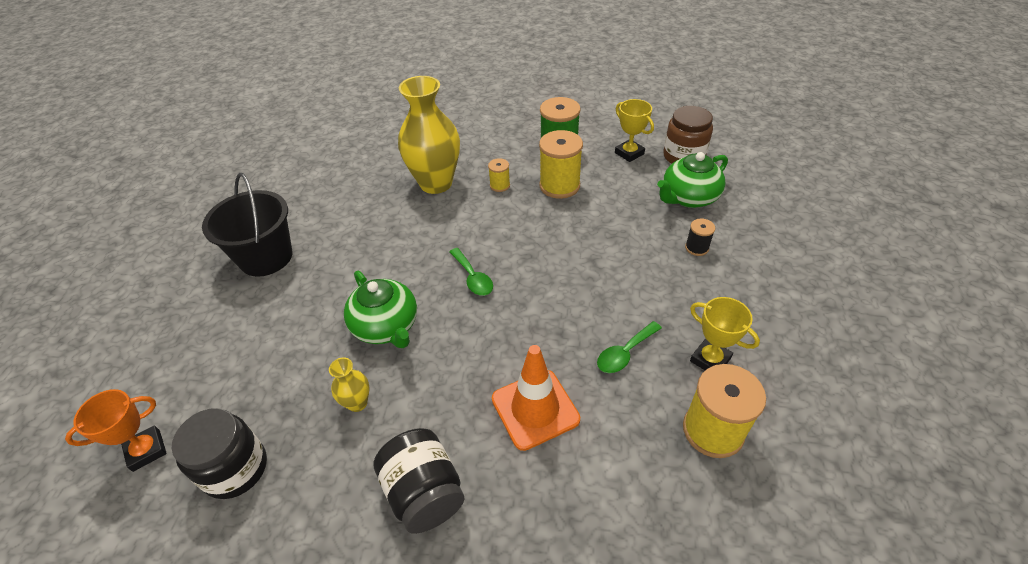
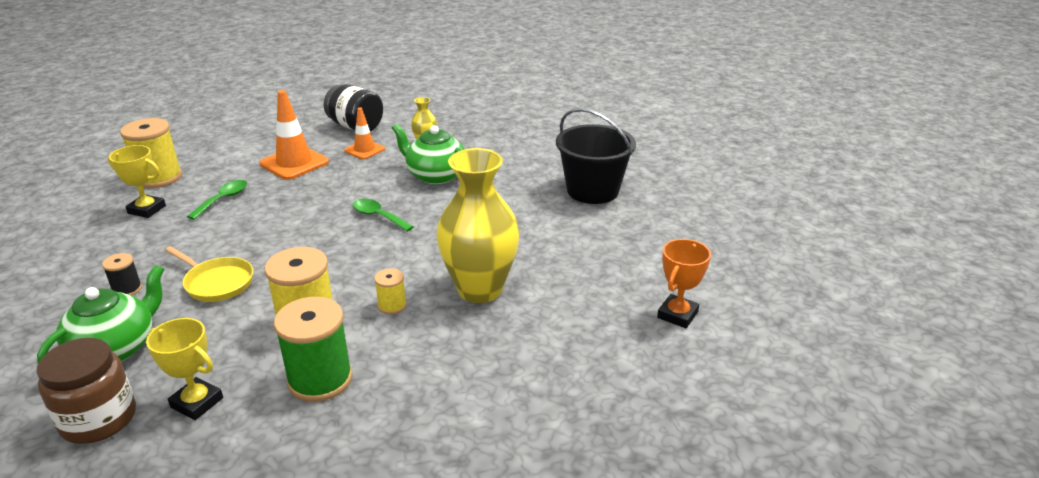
camera: 155 degrees right, 15 degrees down
orange trophy [65,389,167,472] -> orange trophy moved to [657,239,711,328]
black jar [172,408,267,499] -> none
none -> yellow pan [165,246,253,302]
none -> orange traffic cone [344,107,385,159]

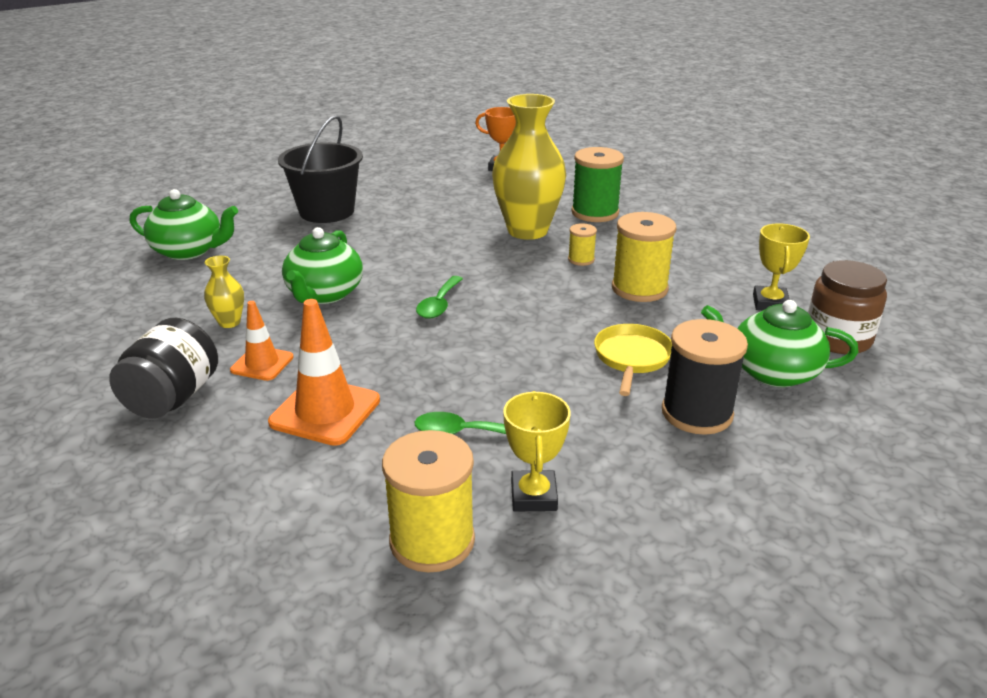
camera: 110 degrees left, 0 degrees up
black spool [102,253,142,296] -> black spool [662,319,748,435], size x1.98
green spool [274,297,353,402] -> green spool moved to [571,147,624,222]
none -> green teapot [130,189,238,260]

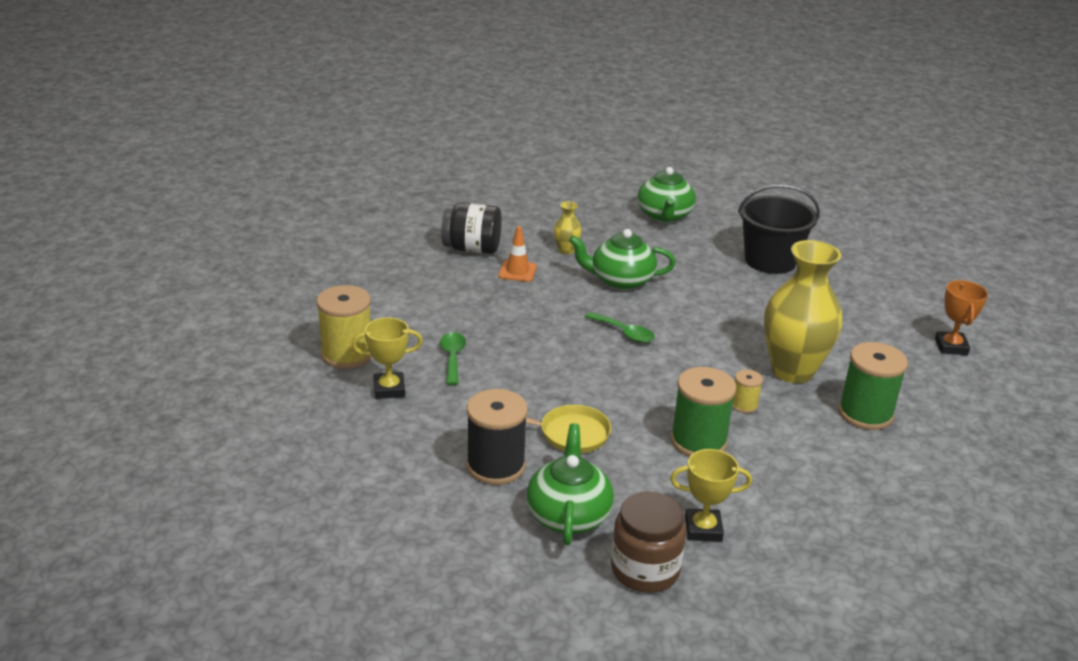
camera: 80 degrees right, 0 degrees up
orange traffic cone [268,299,380,446] -> none
green spoon [416,276,463,319] -> green spoon turned 150 degrees counterclockwise [585,312,655,343]
yellow spool [612,212,677,302] -> green spool [671,367,737,457]

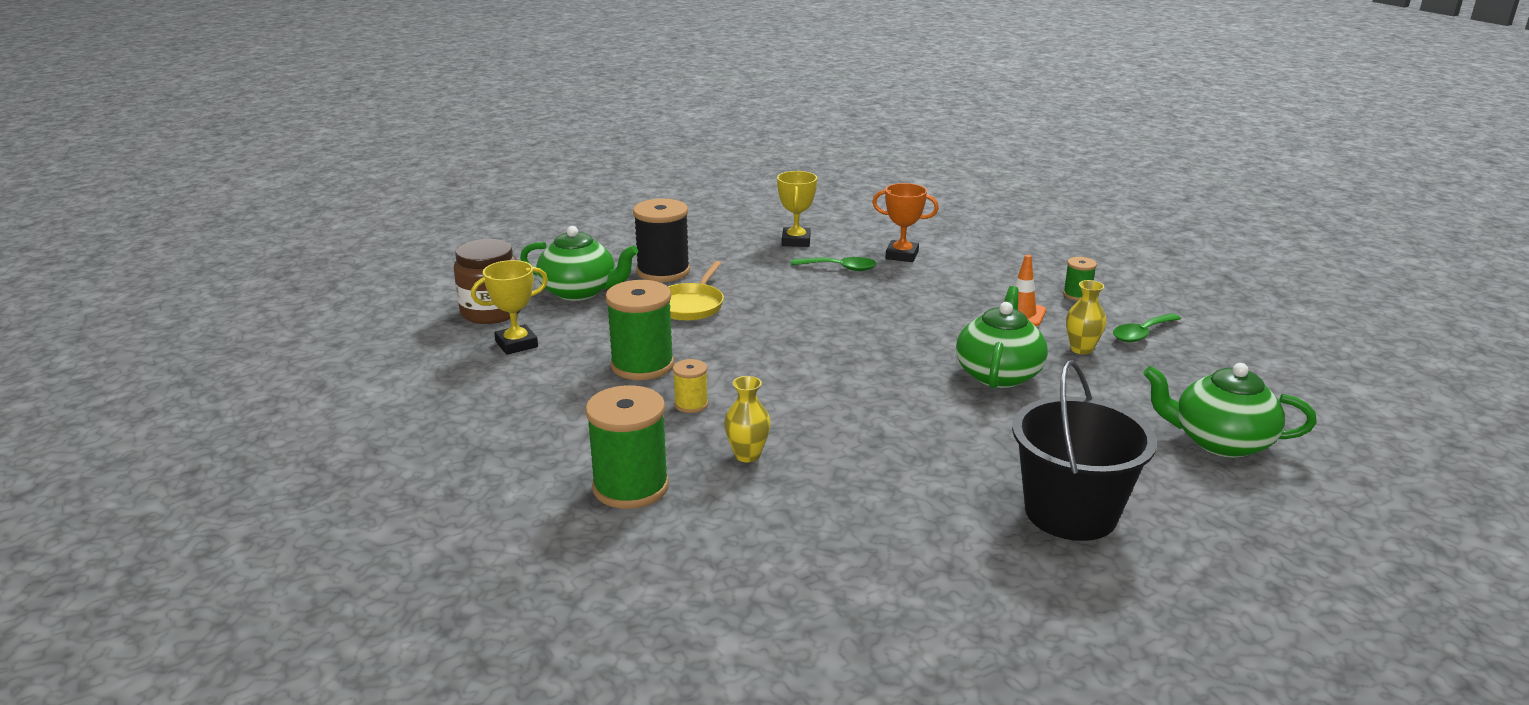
camera: 105 degrees right, 5 degrees down
yellow spool [316,285,372,369] -> none
black jar [442,203,502,254] -> green spool [1063,257,1097,301]
green spoon [585,312,655,343] -> green spoon moved to [1113,313,1181,343]
yellow trophy [670,449,752,542] -> yellow trophy turned 45 degrees clockwise [471,260,548,355]
yellow vase [764,240,842,383] -> yellow vase [724,376,771,462], size x0.44
orange trophy [935,280,988,355] -> orange trophy moved to [872,183,939,262]

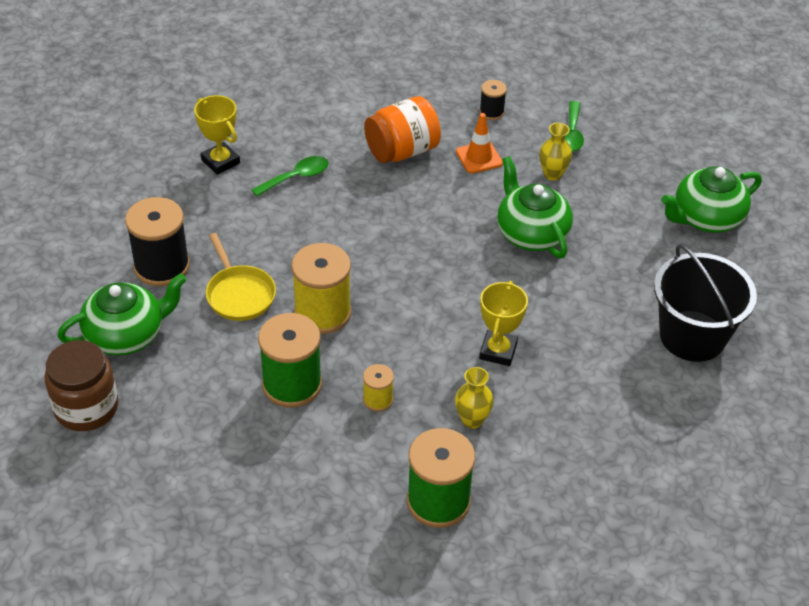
camera: 45 degrees left, 20 degrees up
yellow trophy [471,260,548,355] -> yellow trophy moved to [479,281,528,366]
orange trophy [872,183,939,262] -> none
green spool [1063,257,1097,301] -> black spool [479,80,507,120]
none -> yellow spool [292,243,351,334]
none -> orange jar [364,96,441,163]

